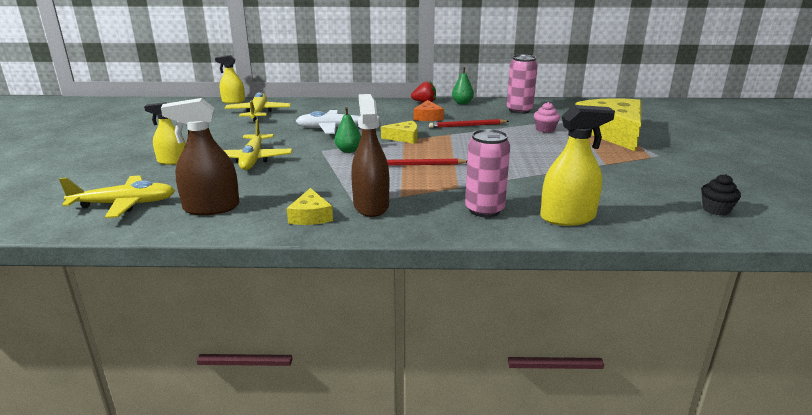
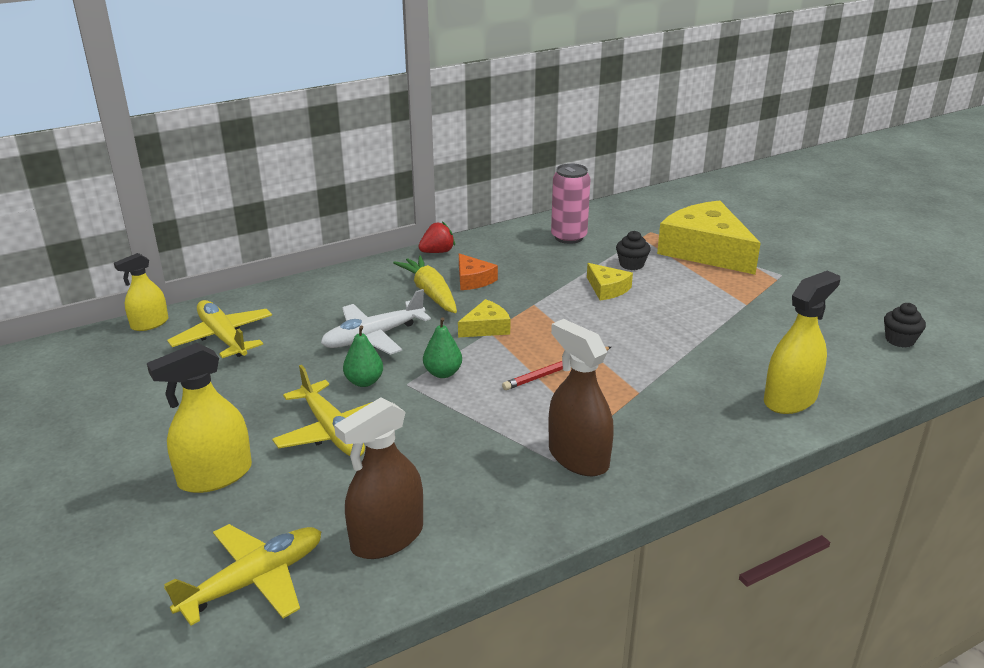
camera: 30 degrees left, 5 degrees up
yellow spray bottle [144,102,186,165] -> yellow spray bottle [147,343,252,493], size x1.56
yellow cheese [287,188,333,225] -> yellow cheese moved to [587,263,633,300]
red pencil [429,119,509,128] -> none
green pear [452,67,474,105] -> green pear moved to [343,325,383,387]
pink can [465,129,510,217] -> none
pink cupcake [534,102,560,133] -> black cupcake [616,231,650,270]
none -> yellow carrot [393,255,457,313]

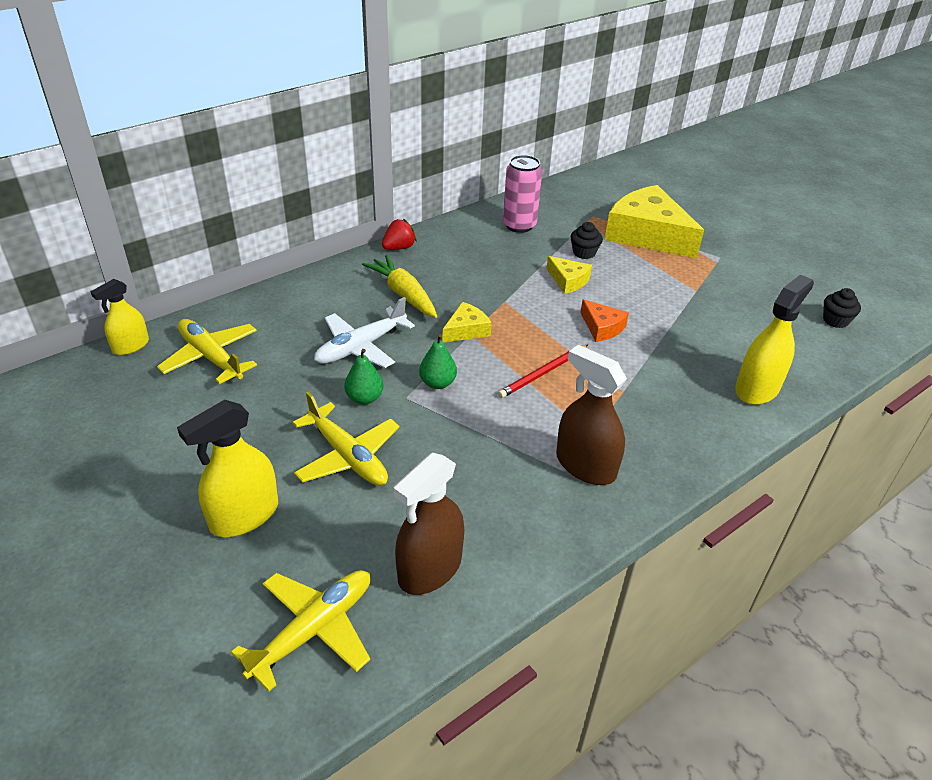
camera: 10 degrees left, 10 degrees up
orange cheese [459,253,498,290] -> orange cheese moved to [580,299,629,342]

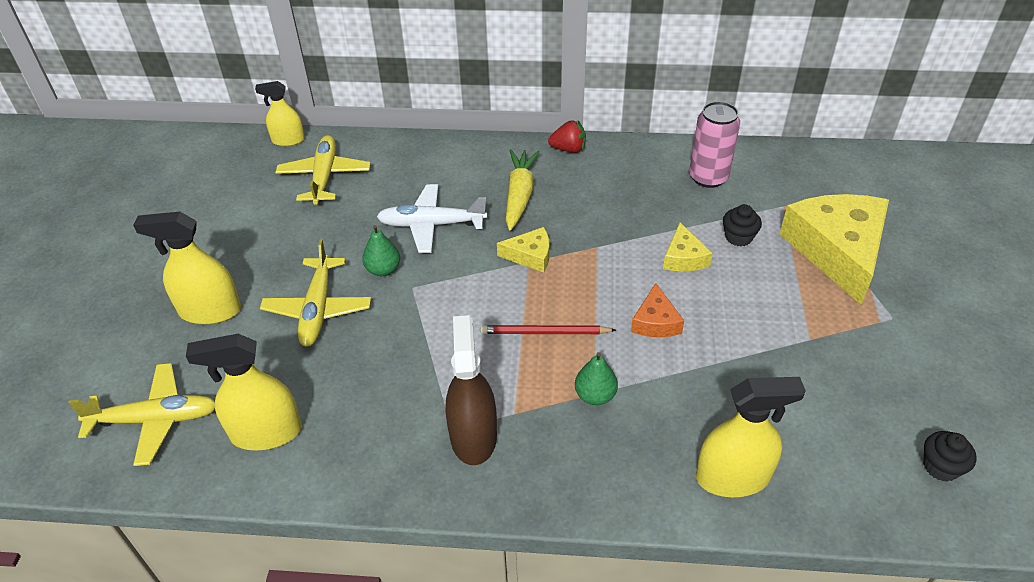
camera: 45 degrees right, 5 degrees up
brown spray bottle [394,453,464,595] -> yellow spray bottle [186,334,302,451]
green pear [419,334,457,389] -> green pear moved to [575,352,618,405]

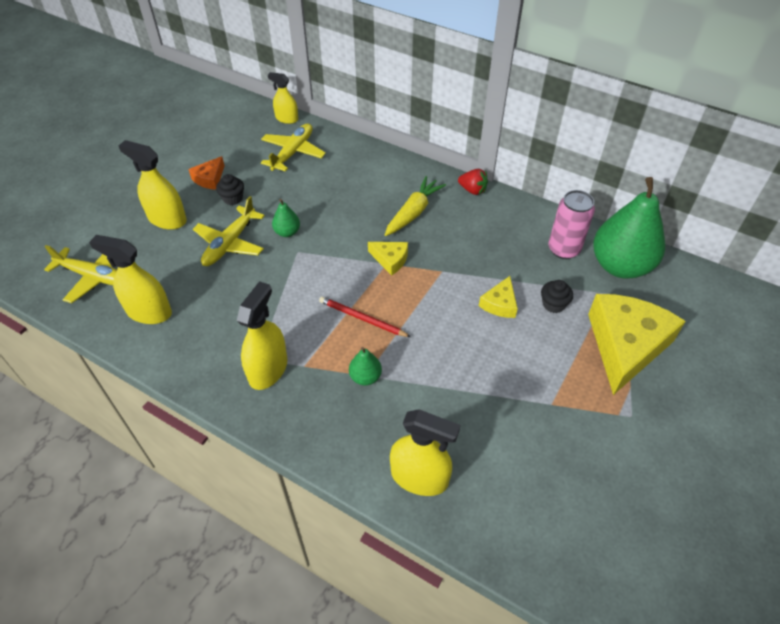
camera: 25 degrees right, 5 degrees up
white plane [377,184,487,253] -> none
brown spray bottle [446,315,497,465] -> yellow spray bottle [237,281,287,390]
orange cheese [631,283,684,337] -> orange cheese moved to [188,156,224,190]
black cupcake [923,431,977,482] -> black cupcake moved to [216,174,244,205]
none -> green pear [593,177,665,279]

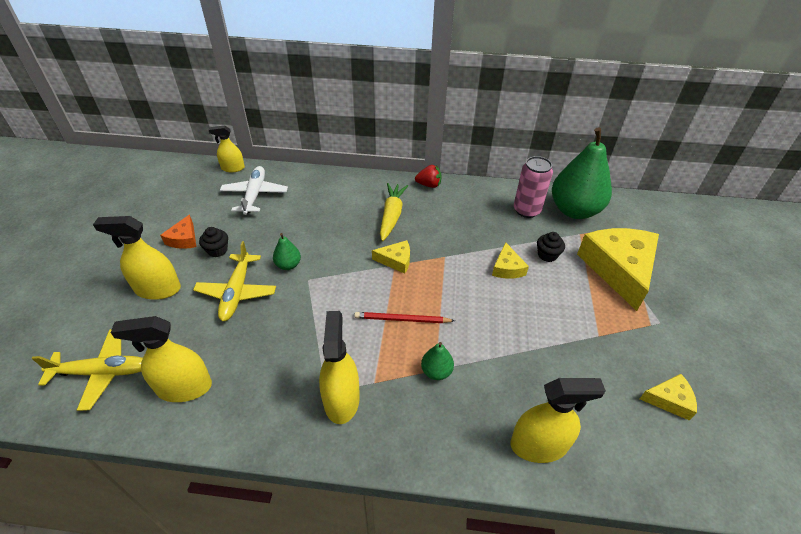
camera: 25 degrees left, 5 degrees down
yellow plane [261,123,326,172] -> white plane [220,166,288,215]
none -> yellow cheese [640,374,697,420]

